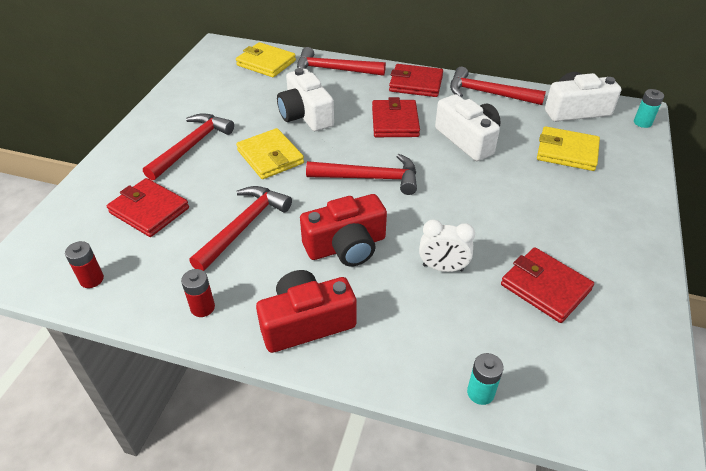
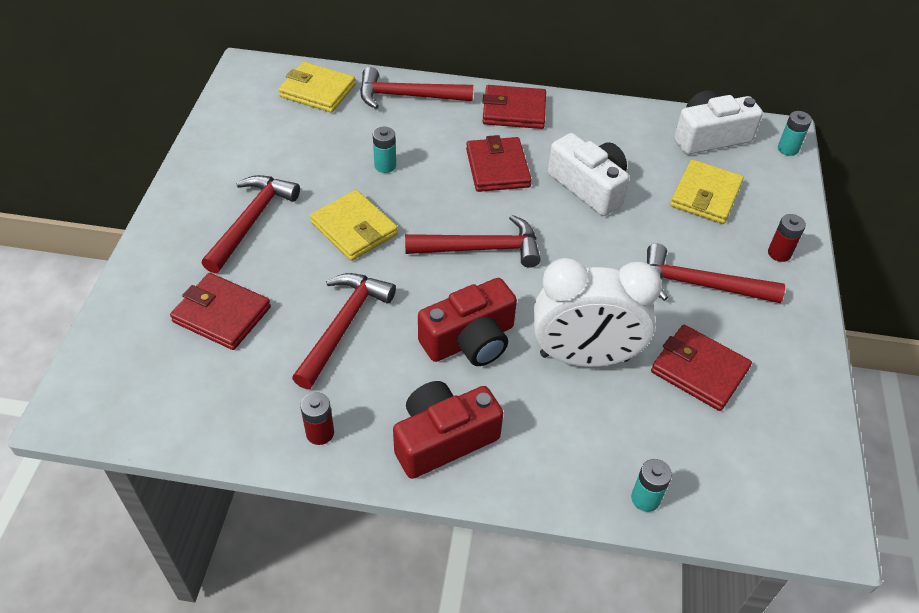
camera: 10 degrees left, 5 degrees up
red battery [65,241,104,288] -> red battery moved to [768,214,806,262]
white camera [277,68,334,131] -> turquoise battery [373,127,396,173]
white clock [419,220,475,272] -> white clock [534,258,662,367], size x1.92
red hammer [450,67,546,105] -> red hammer moved to [647,243,785,303]
yellow wallet [537,126,600,171] -> yellow wallet turned 75 degrees counterclockwise [670,159,744,224]

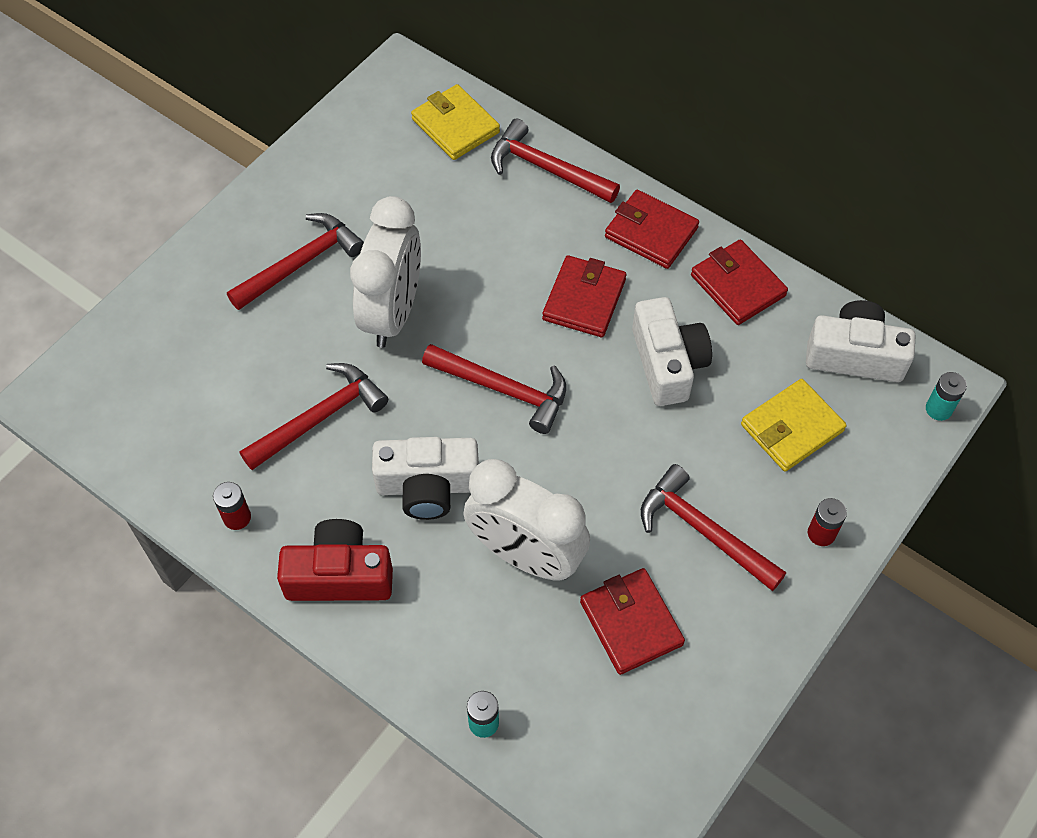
camera: 30 degrees right, 10 degrees up
red wallet [170,273,271,350] -> red wallet moved to [691,240,788,325]
yellow wallet [310,190,398,261] -> white clock [350,196,421,348]
turquoise battery [373,127,396,173] -> none
red camera [418,278,517,366] -> white camera [372,437,479,520]

